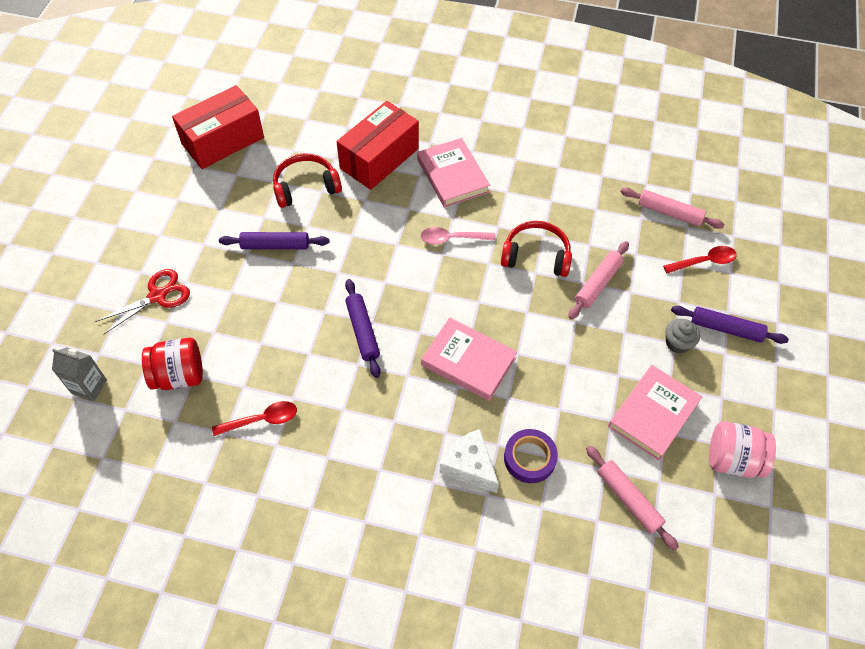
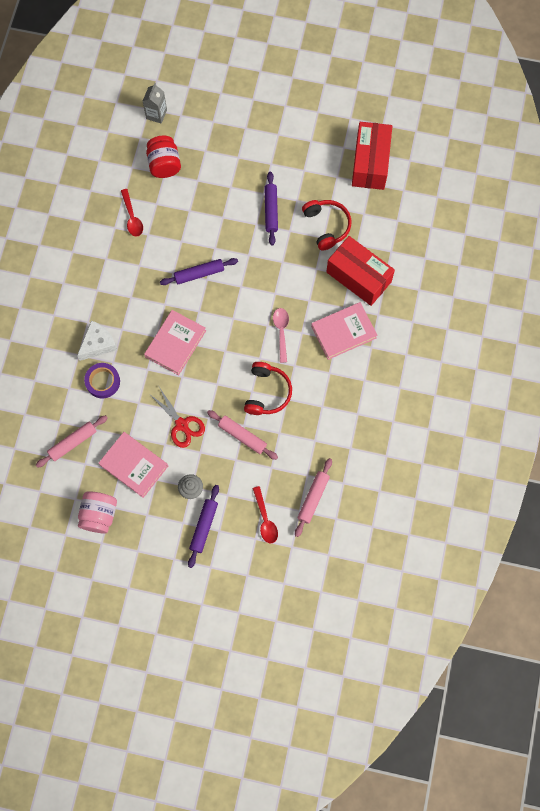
camera: 90 degrees right, 15 degrees up
red scissors [95,269,190,335] -> red scissors moved to [148,387,205,448]
red box [172,85,264,169] -> red box turned 45 degrees clockwise [352,122,392,190]

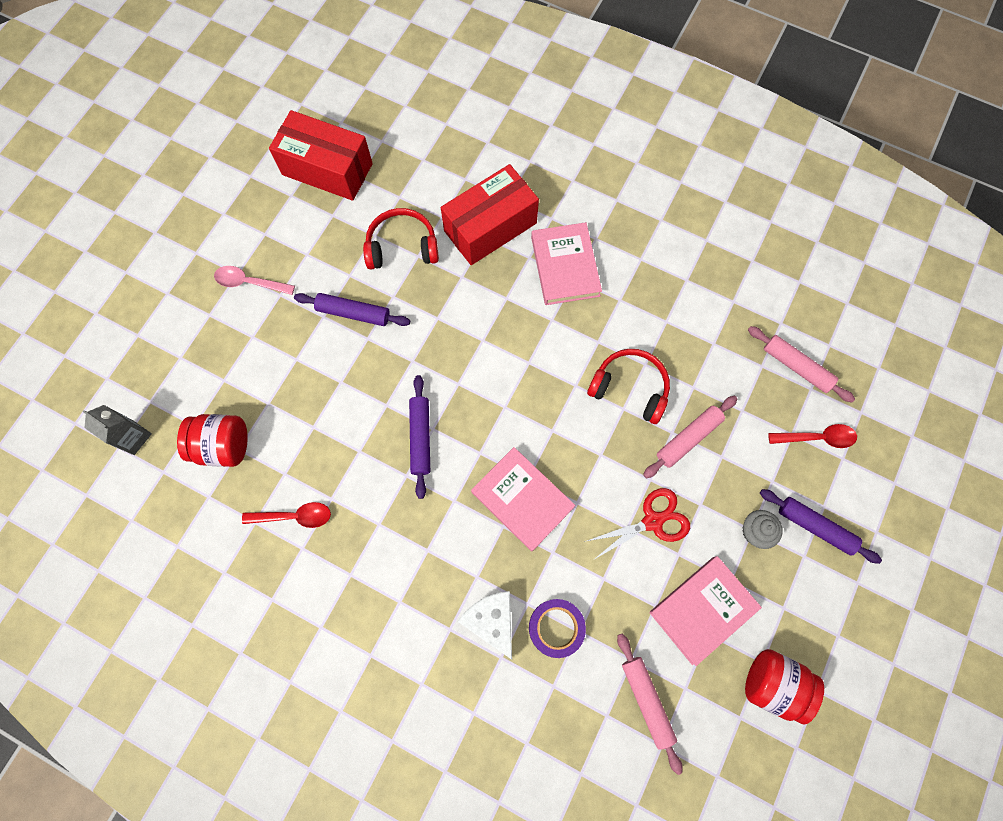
camera: 75 degrees left, 0 degrees up
pink jar [78,491,117,534] -> red jar [745,649,824,725]
pink spoon [273,308,289,363] -> pink spoon moved to [214,266,295,295]

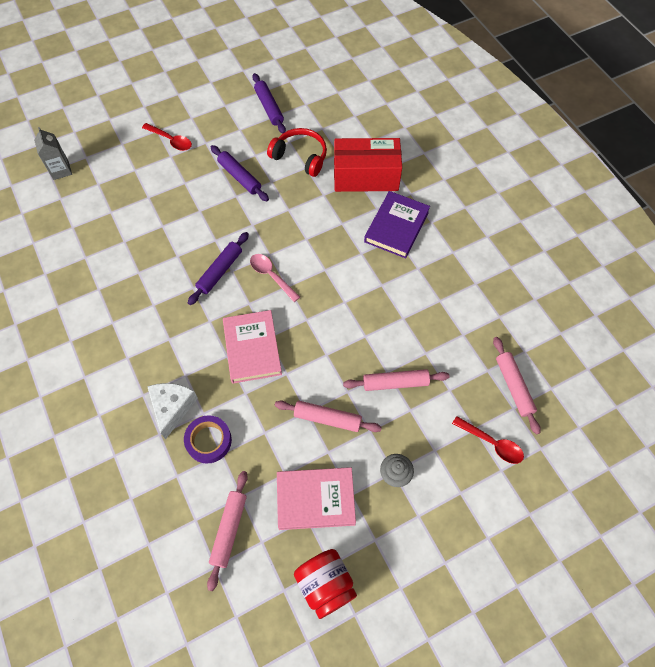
camera: 35 degrees right, 10 degrees down
red jar [177,414,248,467] -> none
pink spoon [214,266,295,295] -> pink spoon moved to [250,254,300,302]
red spoon [242,502,331,528] -> red spoon moved to [142,123,192,151]
red box [269,110,373,201] -> none
pink book [531,222,602,305] -> purple book [364,191,430,258]
red scissors [584,488,690,559] -> pink rolling pin [275,401,382,432]
red headphones [587,349,670,424] -> none
purple rolling pin [760,489,882,564] -> purple rolling pin moved to [252,73,286,134]

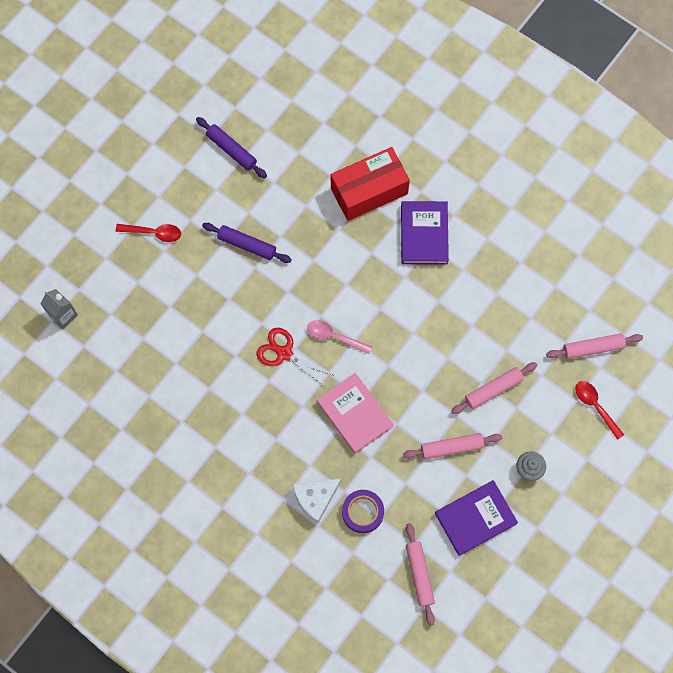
camera: 25 degrees left, 10 degrees up
white cheese [147,383,198,439] -> white cheese turned 105 degrees counterclockwise [293,478,341,523]
purple rolling pin [188,232,249,305] -> red scissors [256,328,335,388]
red headphones [267,128,327,177] -> none
pink book [277,467,356,530] -> purple book [435,480,518,556]
red jar [294,549,357,619] -> none
red spoon [452,416,524,464] -> red spoon turned 135 degrees counterclockwise [575,381,624,440]
pink rolling pin [493,337,541,435] -> pink rolling pin turned 60 degrees counterclockwise [546,333,643,359]

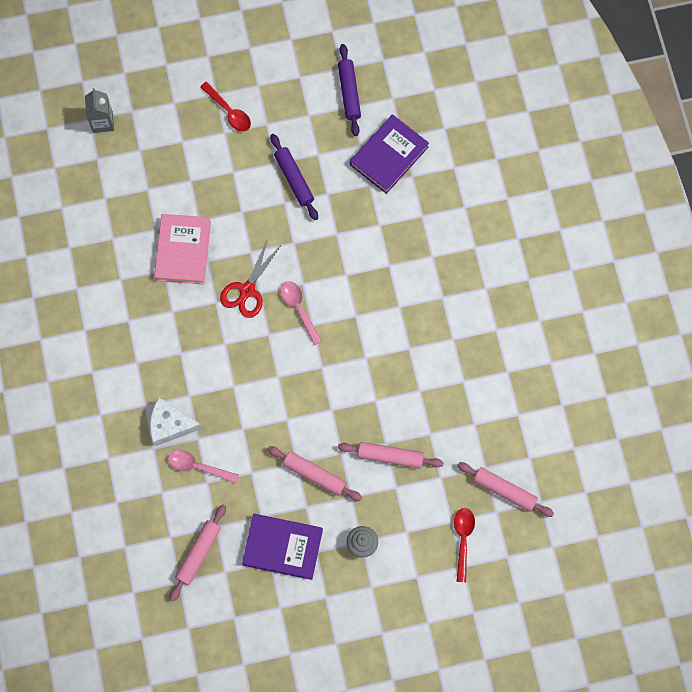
camera: 40 degrees right, 0 degrees up
red scissors [256,328,335,388] -> red scissors turned 135 degrees counterclockwise [220,241,281,318]
pink book [317,373,394,454] -> pink book moved to [154,214,211,285]
red box [331,147,410,221] -> none
purple tape [342,490,384,533] -> pink spoon [168,450,239,484]
purple book [401,201,449,265] -> purple book moved to [350,114,429,194]

